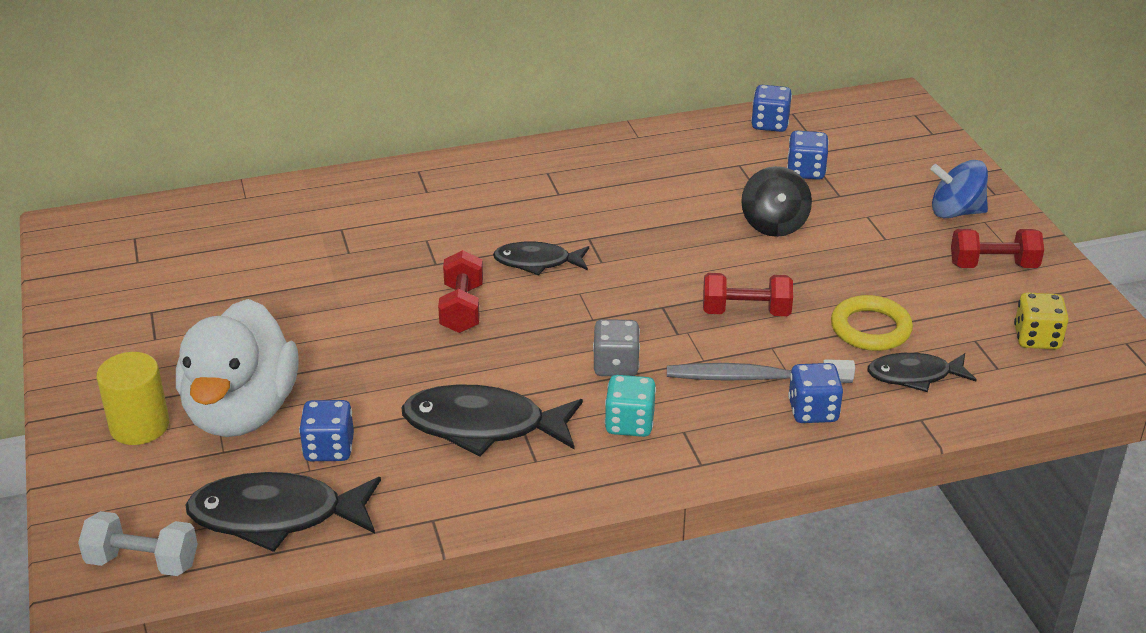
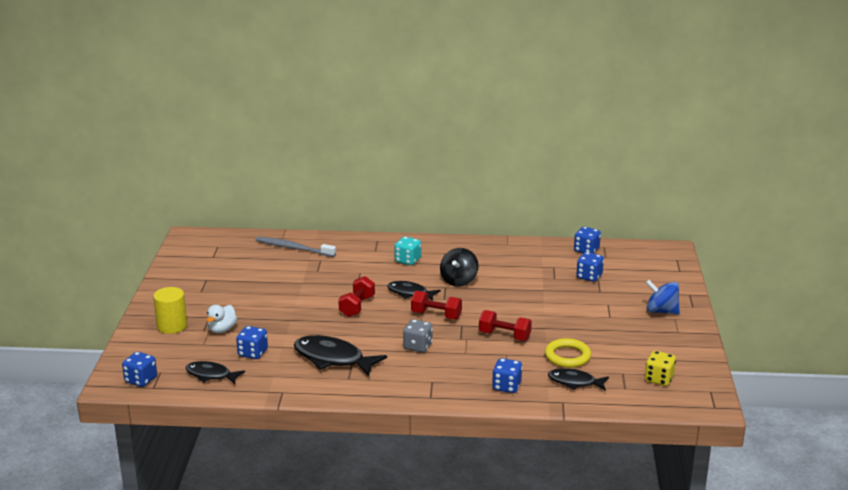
camera: 20 degrees right, 10 degrees down
white dumbbell [78,511,198,576] -> blue dice [122,352,157,387]
white duck [176,299,299,437] -> white duck [206,305,237,333], size x0.45
black fish [185,472,381,552] -> black fish [186,361,245,384], size x0.61
turquoise dice [605,375,656,437] -> turquoise dice moved to [394,237,421,265]
grey toothbrush [667,359,855,383] -> grey toothbrush moved to [256,237,336,257]
black spinning top [741,166,812,237] -> black spinning top moved to [440,248,479,287]
red dumbbell [951,229,1044,268] -> red dumbbell moved to [411,291,462,319]

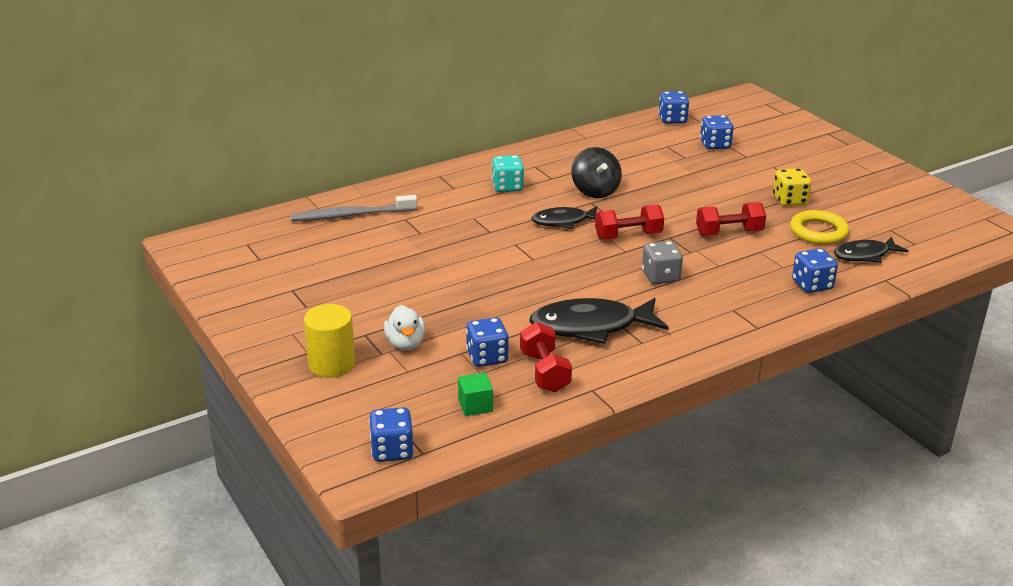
camera: 35 degrees left, 5 degrees up
black fish [186,361,245,384] -> green cube [458,372,493,416]
red dumbbell [338,276,375,317] -> red dumbbell moved to [520,322,572,393]
yellow dice [645,351,676,386] -> yellow dice moved to [773,168,811,206]
blue spinning top [646,280,680,315] -> none

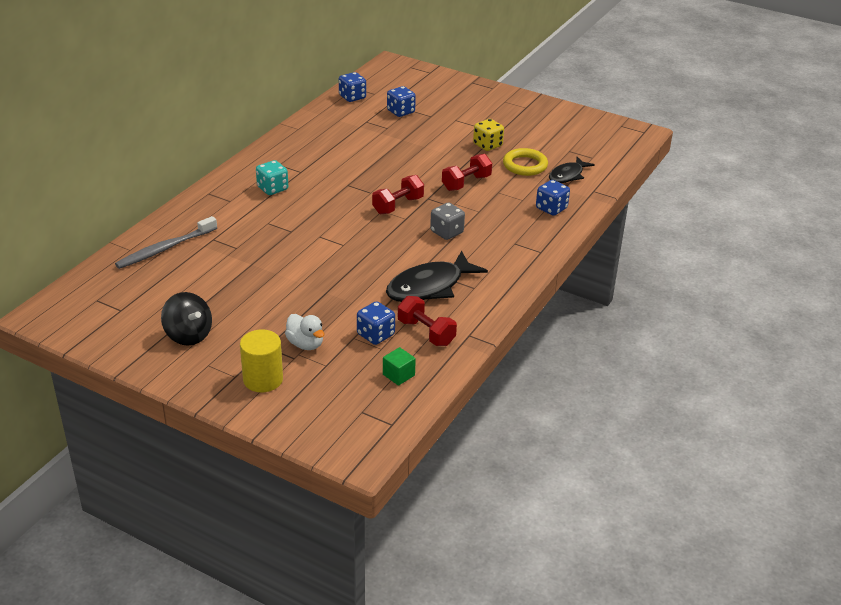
camera: 30 degrees left, 5 degrees up
blue dice [369,407,414,462] -> none
black fish [532,206,597,229] -> none
black spinning top [571,147,622,198] -> black spinning top moved to [161,292,212,346]

